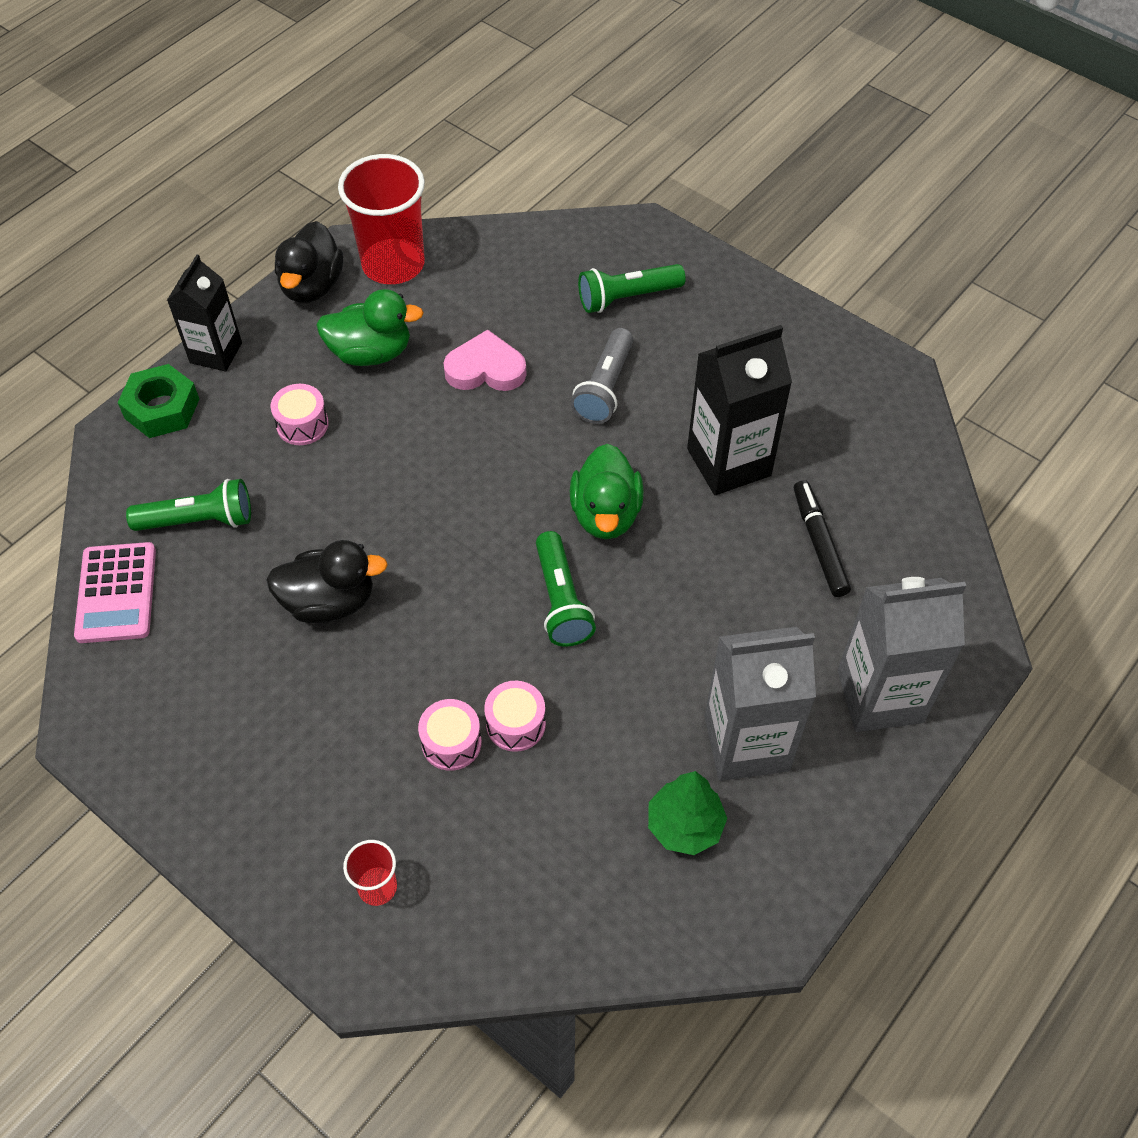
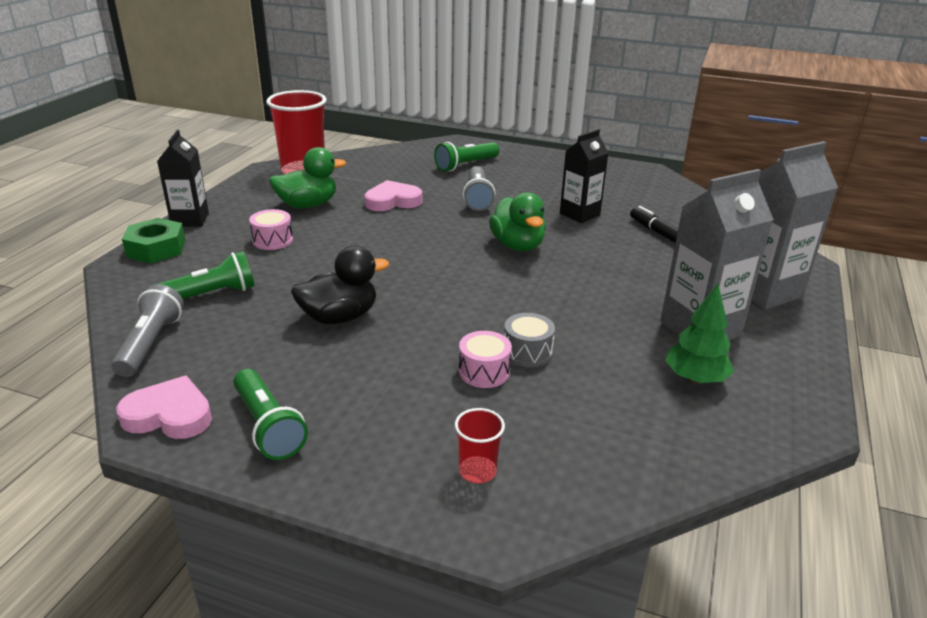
camera: 20 degrees left, 25 degrees down
pink calculator [74,542,156,643] -> grey flashlight [111,284,184,377]
black duck [275,221,343,303] -> none
pink drum [484,681,546,752] -> grey drum [504,313,555,367]
green flashlight [536,531,596,647] -> green flashlight moved to [233,369,308,460]
black carton [687,325,792,495] -> black carton [560,129,609,223], size x0.66
none -> pink heart [116,376,212,439]

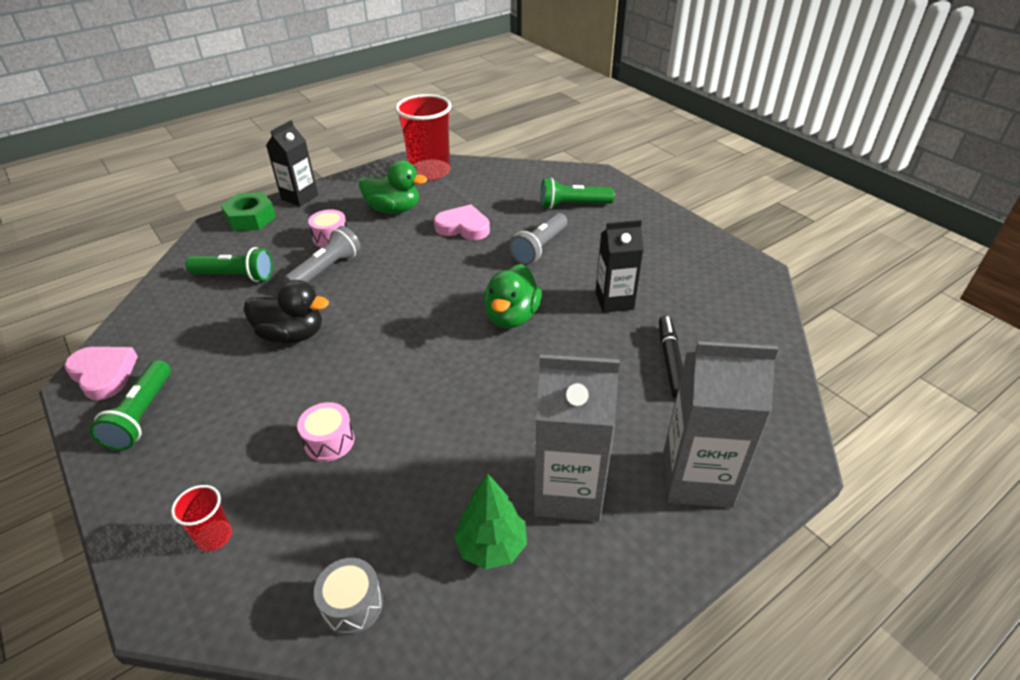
camera: 35 degrees right, 10 degrees up
grey flashlight [111,284,184,377] -> grey flashlight moved to [284,226,361,283]
grey drum [504,313,555,367] -> grey drum moved to [314,558,383,635]

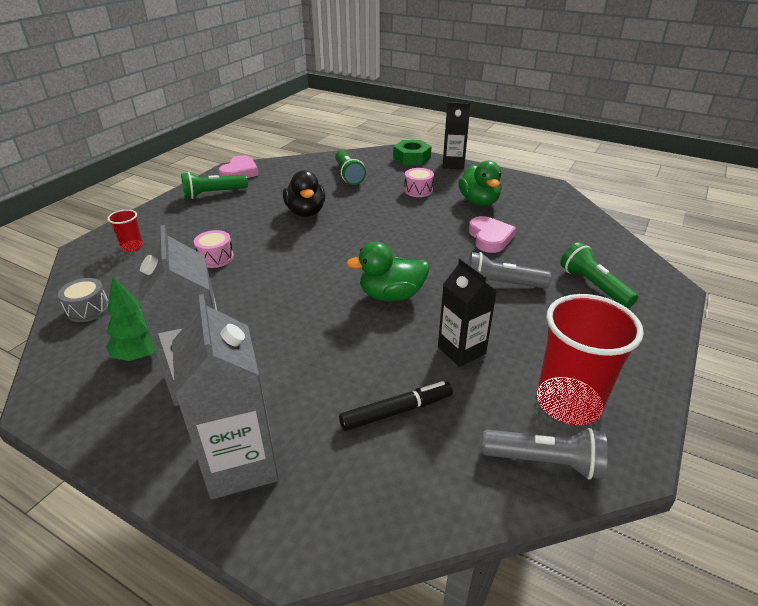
camera: 65 degrees right, 5 degrees down
grey flashlight [284,226,361,283] -> grey flashlight moved to [482,428,608,479]
red cup [395,94,452,180] -> red cup moved to [537,294,644,425]

